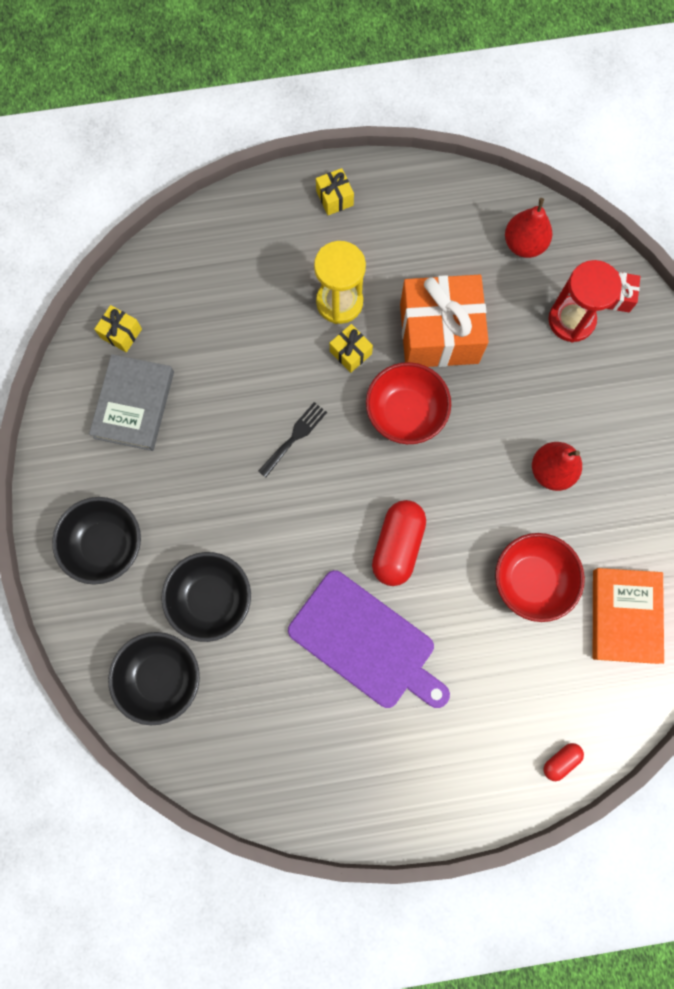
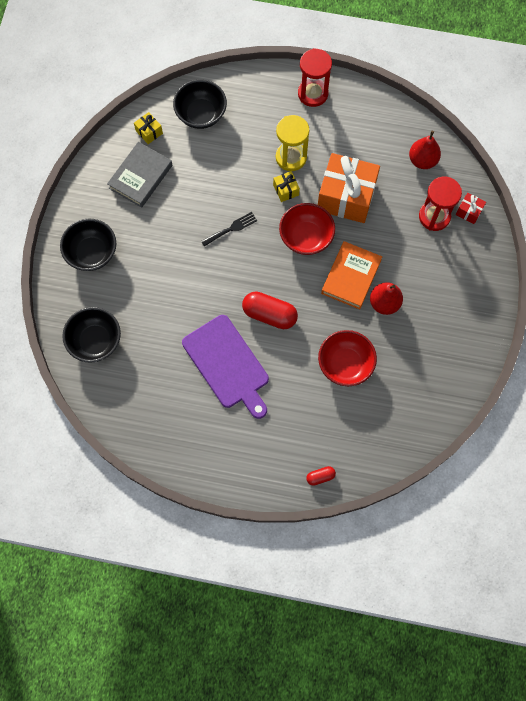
camera: 20 degrees right, 5 degrees down
black bowl [161,552,251,642] -> black bowl moved to [173,80,227,129]
yellow gift [316,168,354,215] -> red hourglass [298,48,332,107]
red capsule [372,500,426,586] -> red capsule turned 75 degrees clockwise [242,291,298,329]
orange book [593,568,664,664] -> orange book moved to [321,241,382,309]

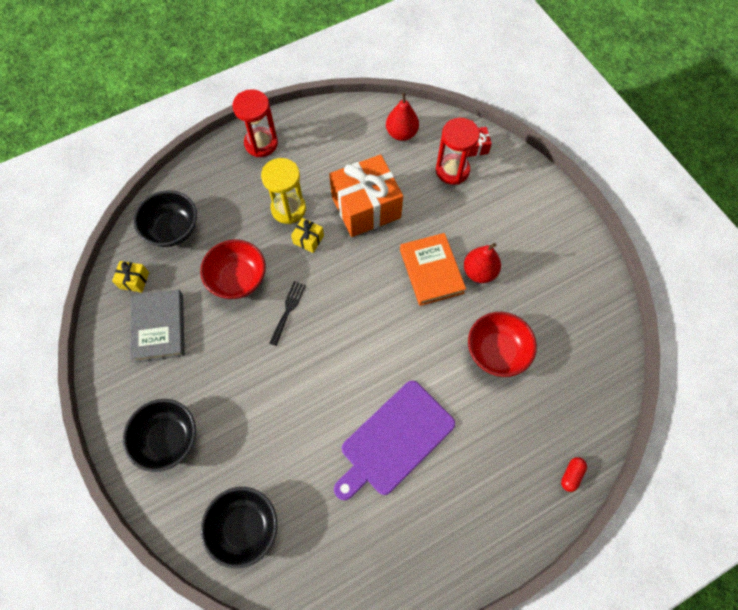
camera: 40 degrees left, 5 degrees down
purple cutting board [182,315,269,419] -> purple cutting board turned 120 degrees clockwise [334,380,455,500]
red capsule [242,291,298,329] -> none
red bowl [279,203,335,255] -> red bowl moved to [200,240,266,299]

